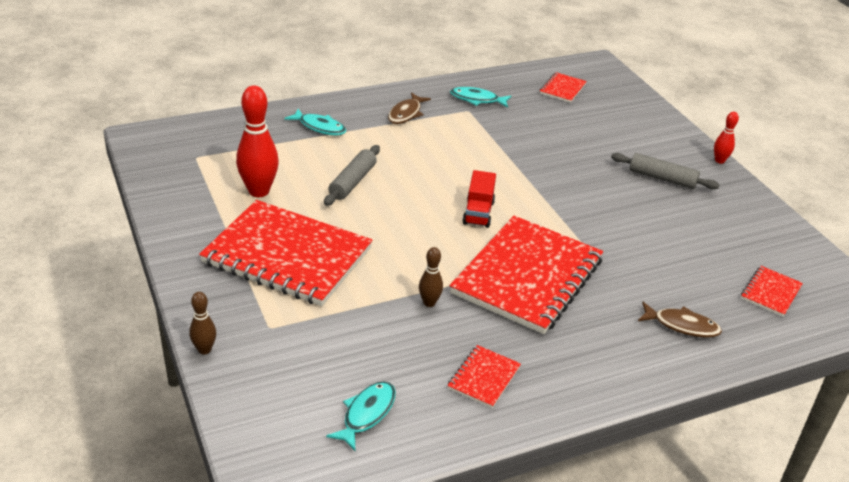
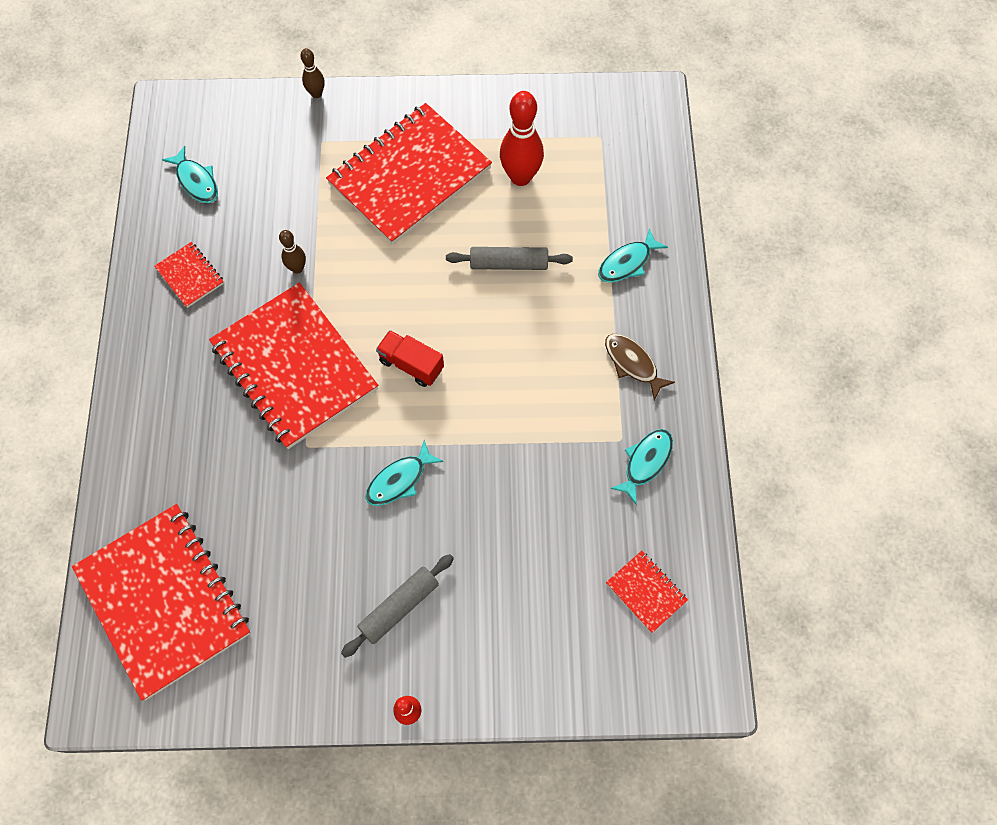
camera: 115 degrees right, 30 degrees up
grey rolling pin [324,145,380,206] -> grey rolling pin turned 45 degrees counterclockwise [446,247,573,270]
brown fish [638,302,722,338] -> none
red notebook [741,266,803,317] -> red notebook [72,504,251,701], size x2.35
none -> turquoise fish [365,440,443,506]

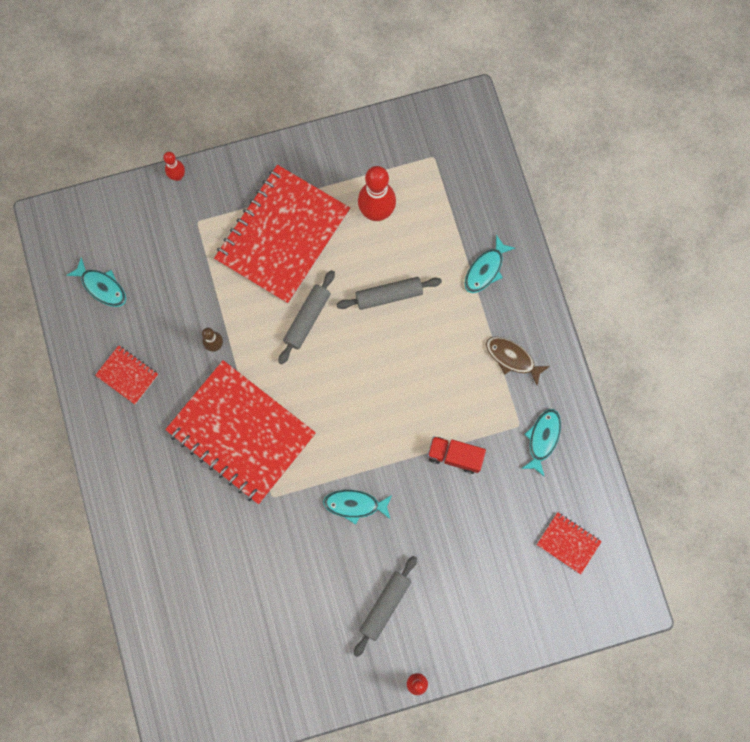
camera: 15 degrees left, 10 degrees up
red notebook [72,504,251,701] -> none
brown bowling pin [301,48,325,98] -> red bowling pin [163,152,185,181]
turquoise fish [365,440,443,506] -> turquoise fish turned 60 degrees clockwise [323,490,392,525]
red truck [376,330,444,387] -> red truck moved to [427,436,486,474]
none -> grey rolling pin [279,270,335,364]

